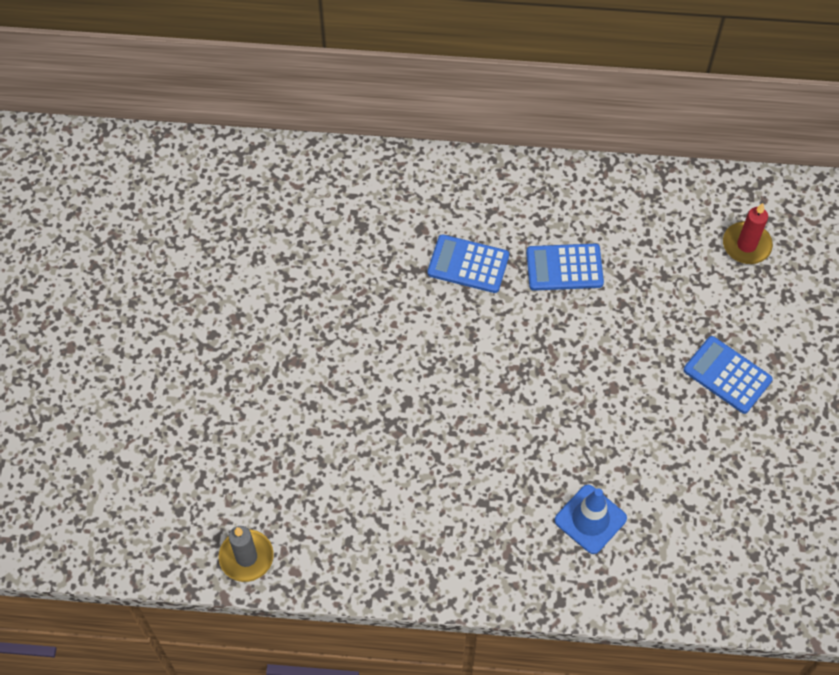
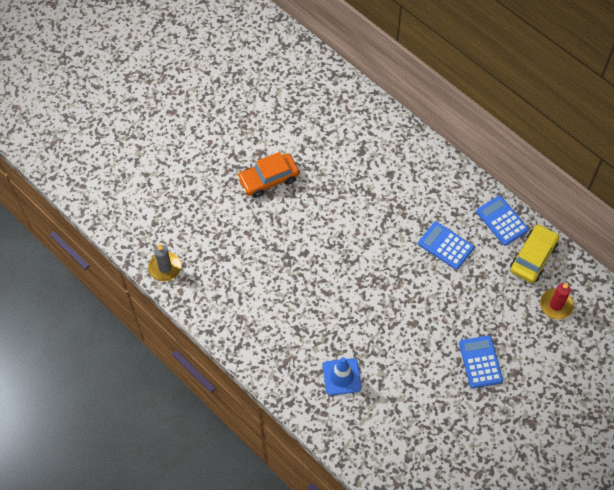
camera: 40 degrees right, 0 degrees up
blue calculator [427,234,509,293] -> blue calculator moved to [476,196,529,246]
none -> orange car [237,152,299,198]
none -> yellow car [510,224,559,283]

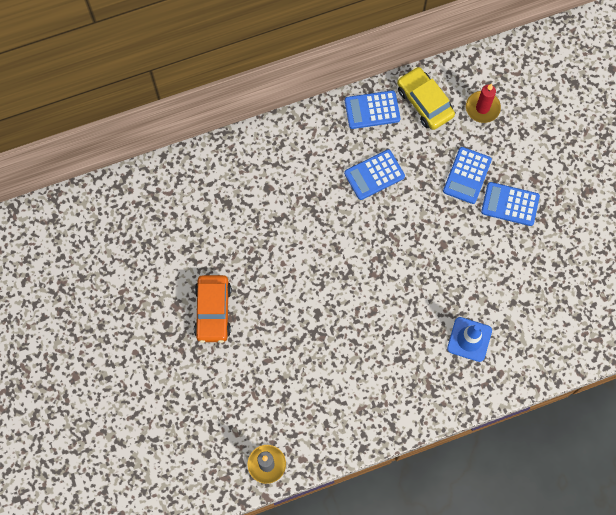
camera: 65 degrees left, 10 degrees up
none -> blue calculator [443,147,492,204]

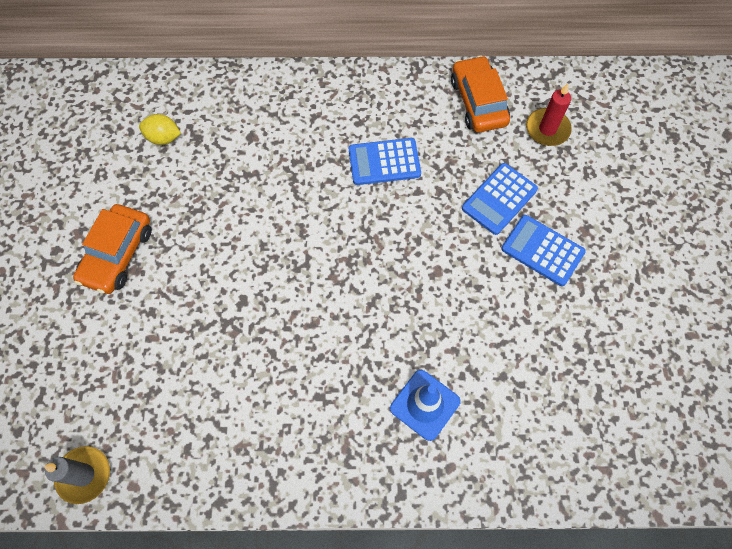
camera: 20 degrees right, 5 degrees down
blue calculator [345,90,400,129] -> none
yellow car [397,67,455,130] -> orange car [451,55,510,132]
none -> yellow lemon [139,114,181,145]

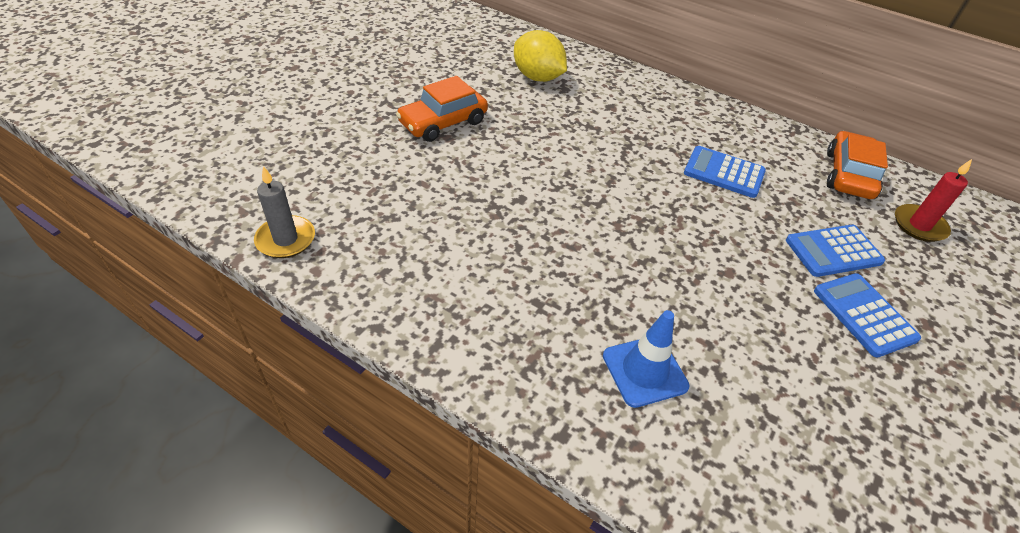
camera: 30 degrees right, 20 degrees down
yellow lemon [139,114,181,145] -> yellow lemon [514,30,567,82], size x1.68

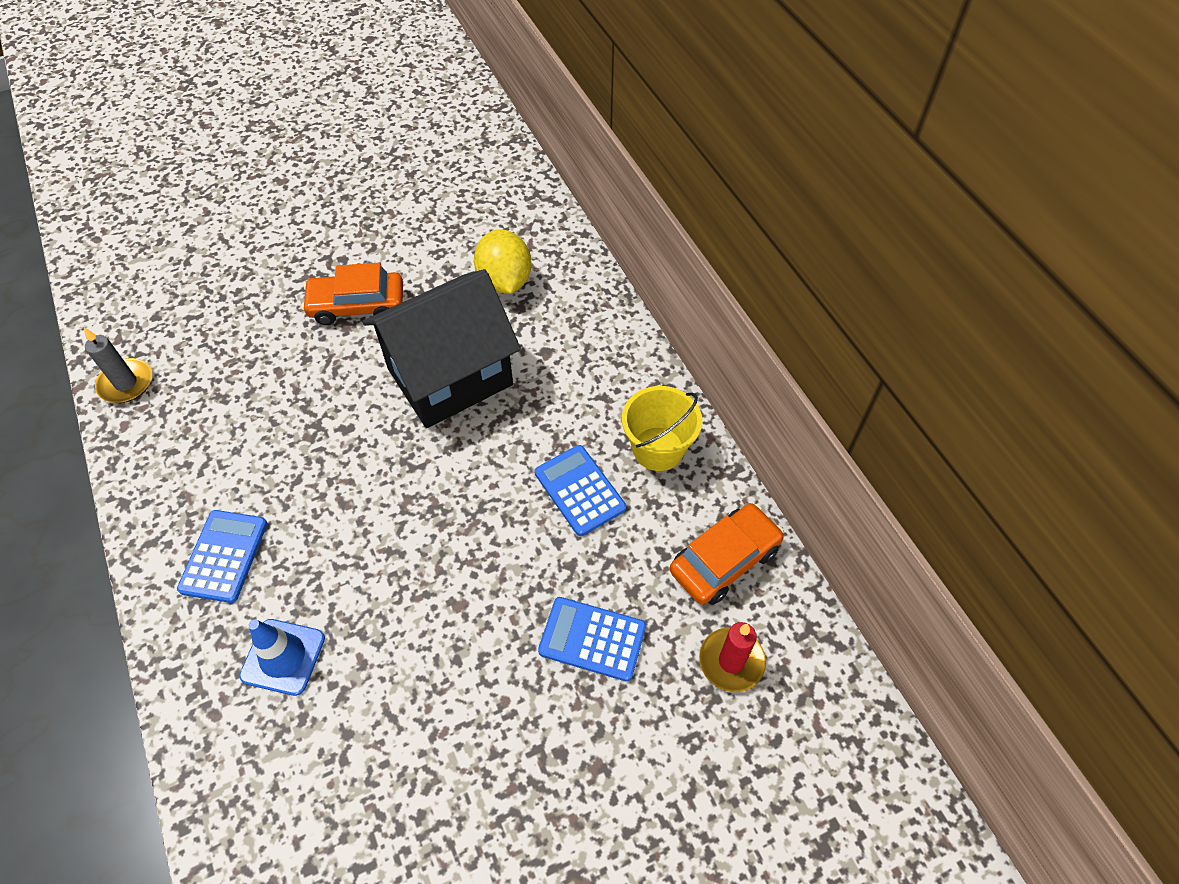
camera: 35 degrees right, 10 degrees up
blue calculator [814,273,921,357] -> blue calculator moved to [177,510,268,603]
none -> black house [363,269,521,428]
none -> yellow bucket [622,386,702,471]

